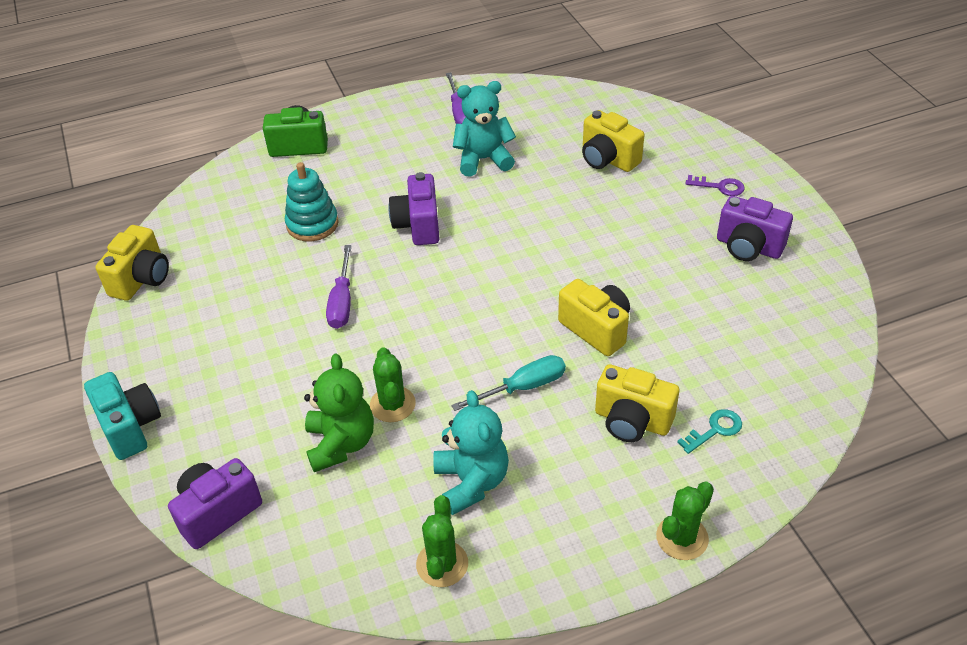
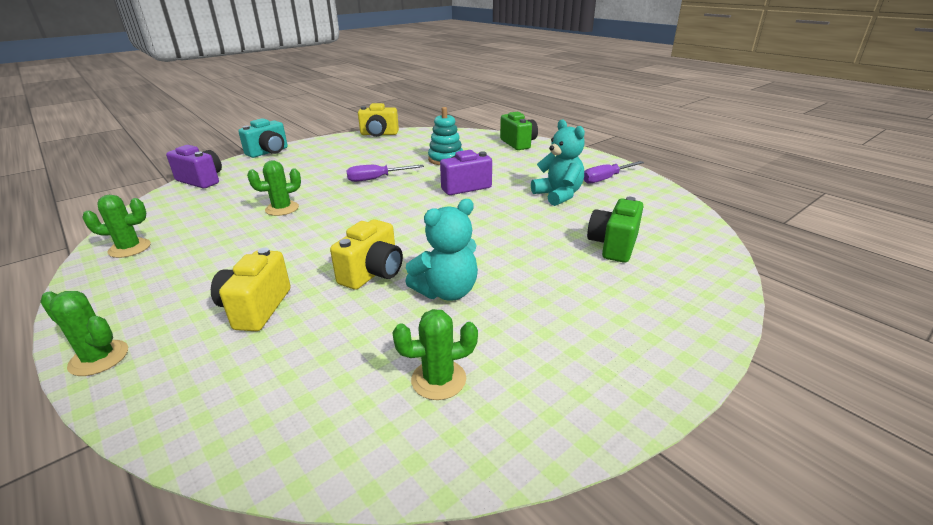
camera: 70 degrees right, 15 degrees down
green teddy bear [304,354,374,472] -> none
turquoise teddy bear [433,390,509,515] -> turquoise teddy bear moved to [406,199,478,301]
turquoise screwdriver [451,355,566,411] -> none
yellow camera [582,110,644,172] -> green camera [587,197,644,263]
turquoise key [677,409,742,454] -> none
purple key [686,175,745,196] -> none
purple camera [717,196,793,261] -> none
none -> green cactus [392,309,478,400]

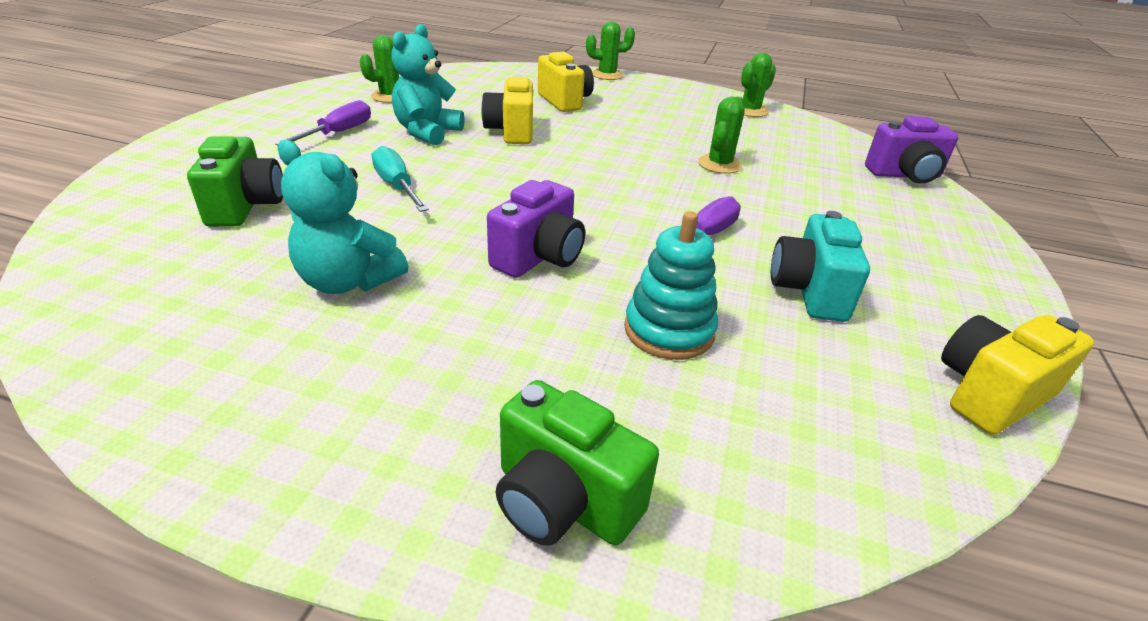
camera: 145 degrees right, 5 degrees up
turquoise camera [238,118,288,158] -> turquoise camera moved to [771,211,870,322]
purple screwdriver [583,161,644,184] -> purple screwdriver moved to [275,100,371,145]
none -> turquoise screwdriver [372,146,429,212]

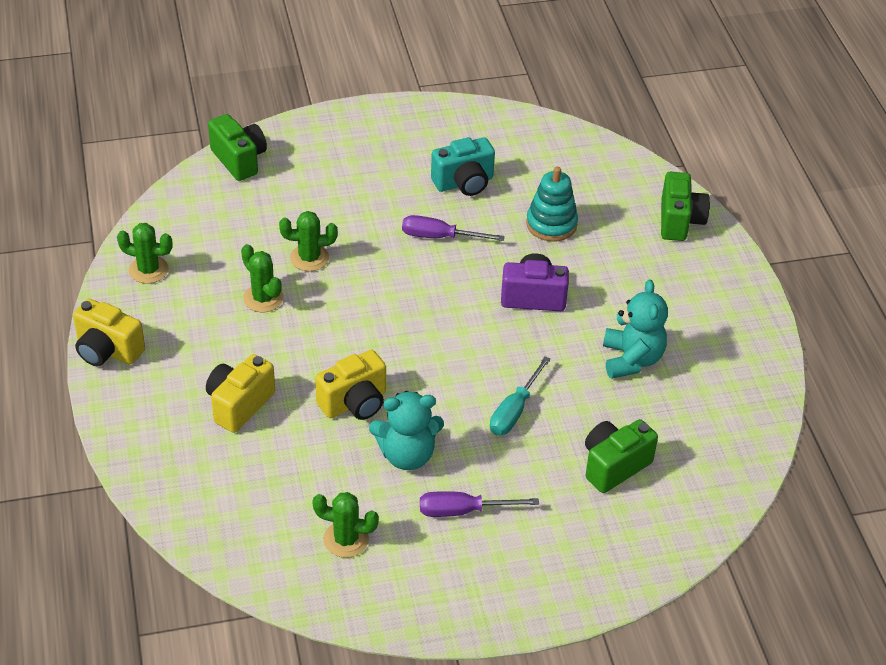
camera: 120 degrees left, 10 degrees up
green cactus [586,21,635,80] -> green cactus moved to [241,244,283,312]
purple camera [865,116,958,184] -> green camera [208,114,267,181]
yellow camera [941,315,1094,435] -> yellow camera moved to [73,299,145,367]

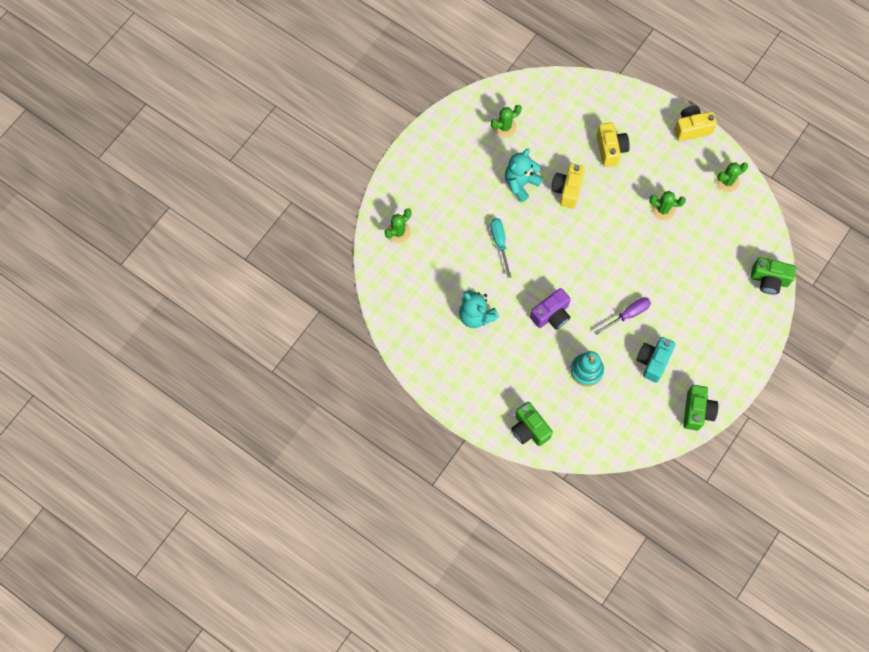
camera: 140 degrees right, 25 degrees up
green cactus [279,211,337,271] -> green cactus moved to [385,208,411,243]
purple screwdriver [420,491,539,517] -> none
green camera [585,419,658,493] -> green camera moved to [683,385,718,431]

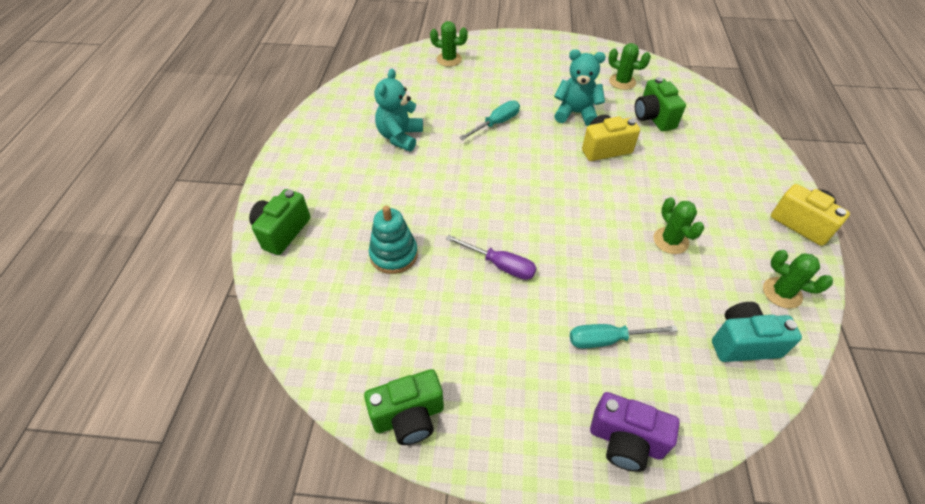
camera: 60 degrees right, 20 degrees down
purple camera [530,288,571,330] -> purple camera moved to [590,392,680,472]
yellow camera [597,122,630,167] -> none
turquoise camera [636,337,675,383] -> turquoise camera moved to [712,302,802,362]
green camera [751,257,796,294] -> green camera moved to [635,77,686,131]
none -> turquoise screwdriver [570,324,678,348]

